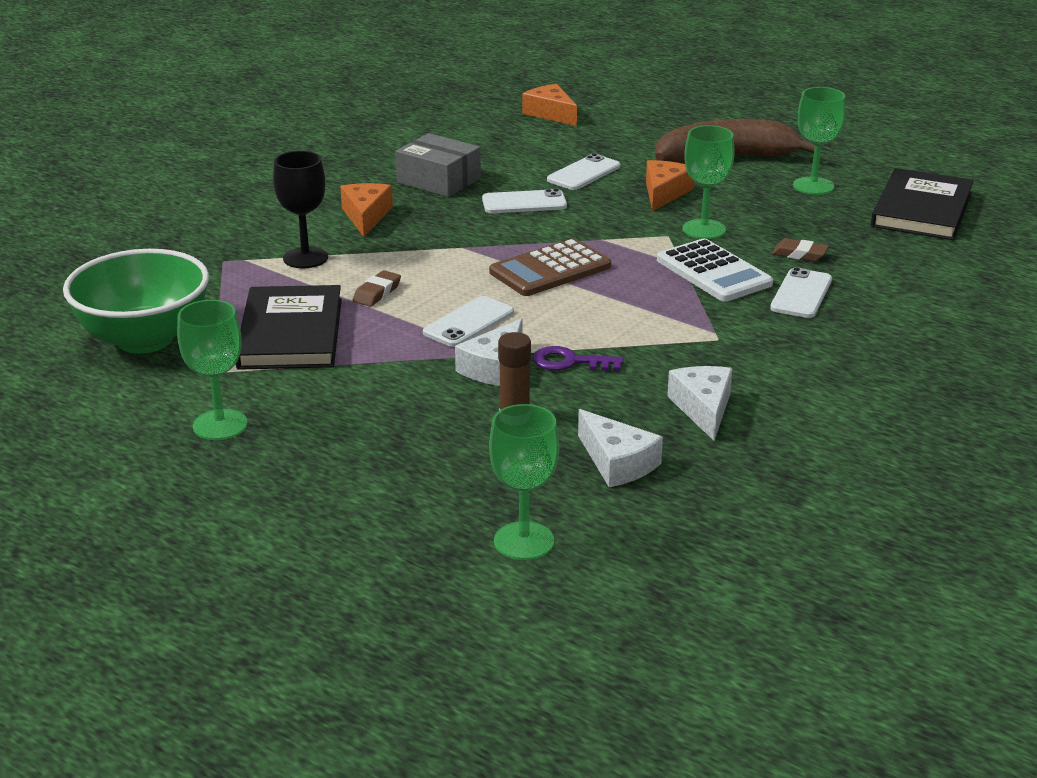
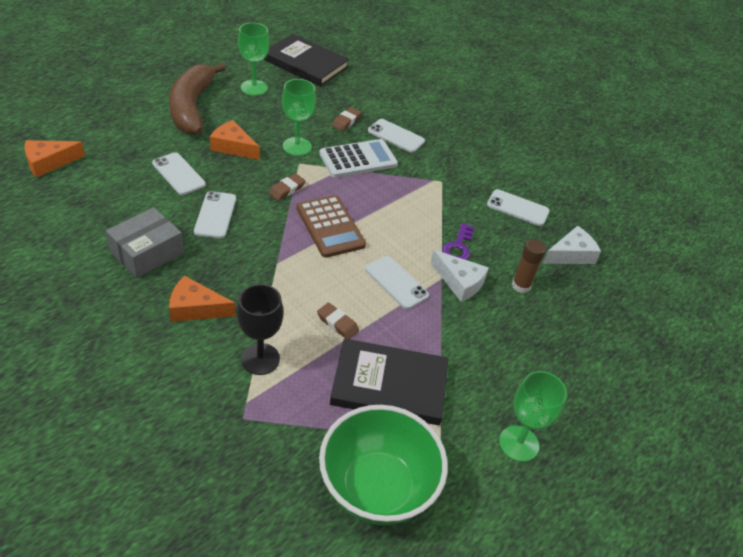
camera: 85 degrees left, 15 degrees up
green goblet [489,404,559,560] -> none
white cheese [667,366,733,441] -> white phone [487,189,550,226]
none -> brown eraser [269,174,305,201]

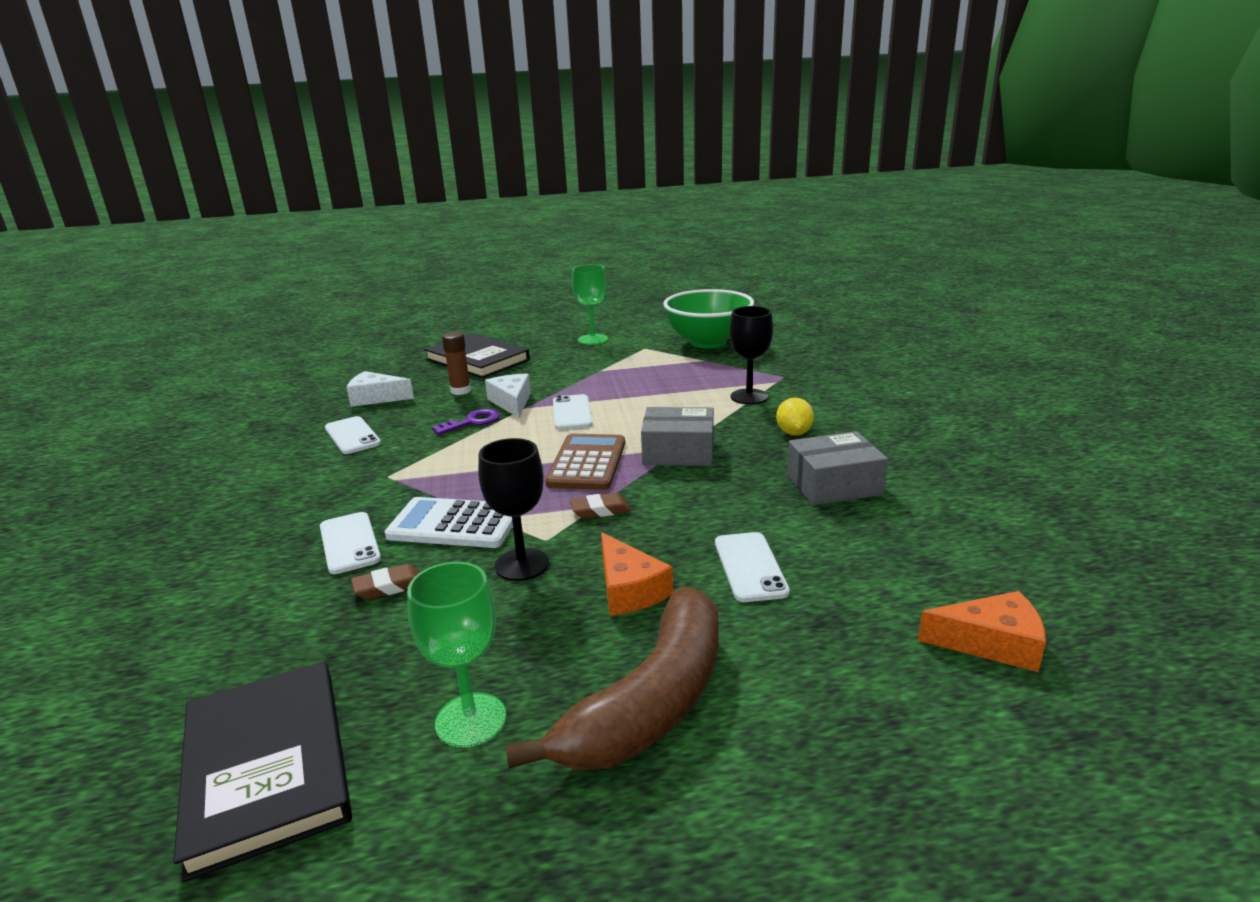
camera: 140 degrees left, 20 degrees down
orange cheese [169,276,236,322] -> yellow lemon [776,397,814,436]
white phone [194,191,236,238] -> none
green goblet [282,79,316,156] -> black goblet [478,438,549,581]
brown eraser [317,303,359,339] -> none
black book [330,338,448,425] -> black book moved to [424,333,530,378]
none -> grey box [641,407,714,466]

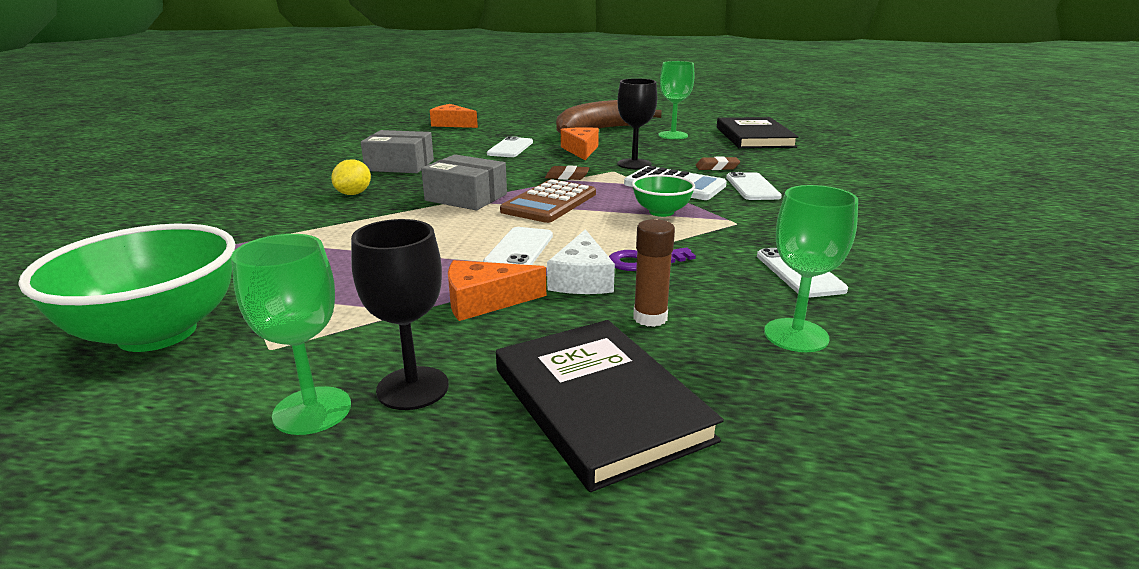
camera: 160 degrees left, 0 degrees up
white cheese [346,371,414,407] -> green goblet [764,185,858,352]
black goblet [729,306,773,404] -> black goblet moved to [351,219,449,410]
none -> orange cheese [448,260,546,321]
none -> green bowl [632,174,695,217]

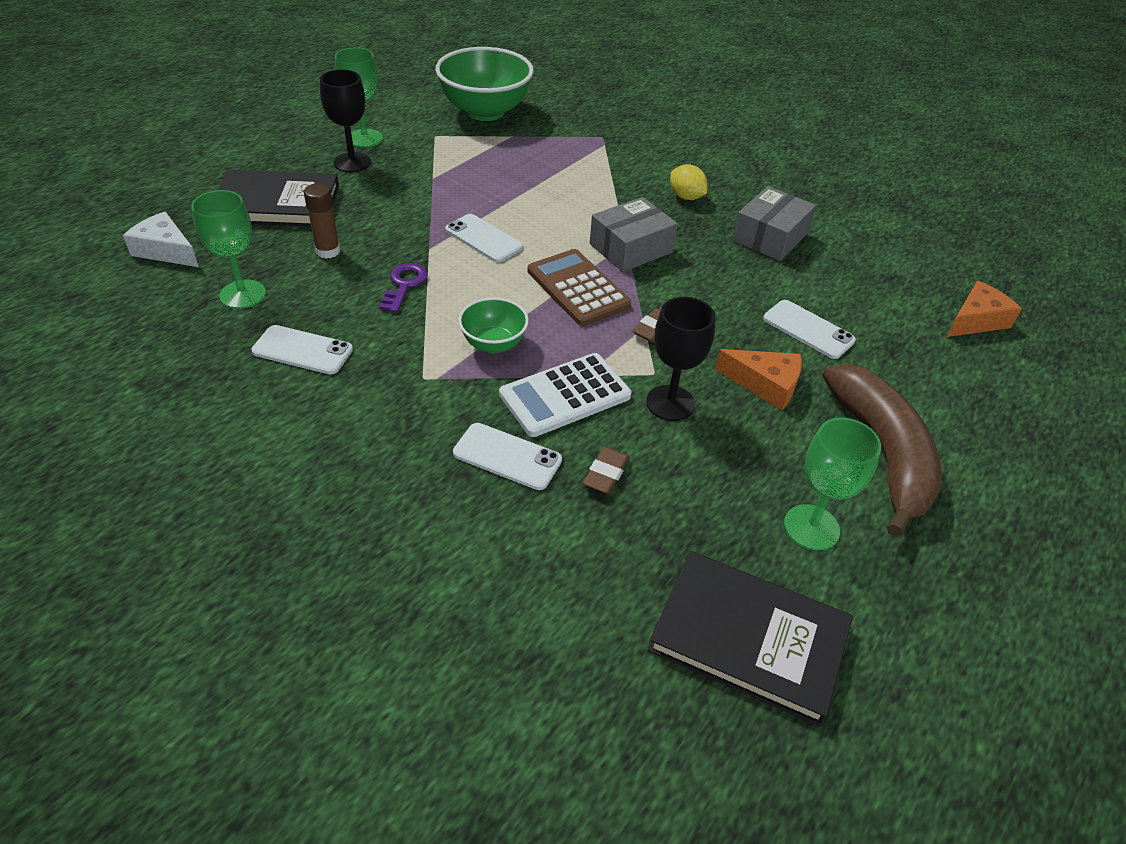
camera: 115 degrees right, 20 degrees up
orange cheese [448,260,546,321] -> none
white cheese [547,229,615,294] -> white cheese moved to [123,212,199,267]

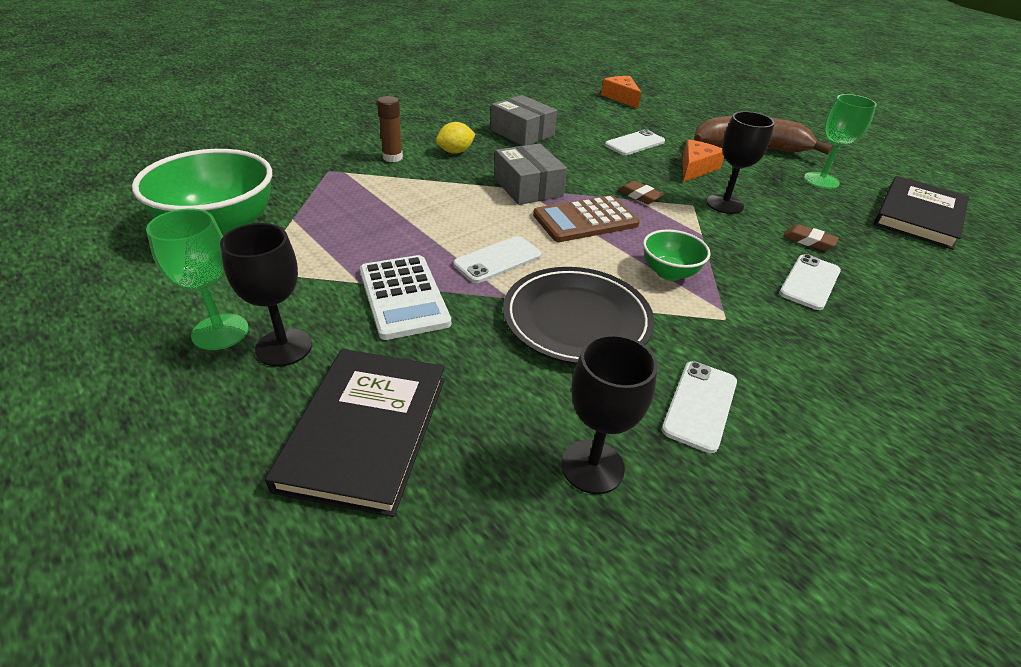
camera: 80 degrees left, 5 degrees down
white cheese [123,212,199,267] -> none
green goblet [191,190,266,309] -> black goblet [561,334,658,494]
brown glue stick [304,183,340,259] -> brown glue stick moved to [377,96,403,162]
purple key [380,263,428,313] -> black plate [503,267,654,364]
white calculator [499,353,632,437] -> white calculator moved to [360,255,451,340]

